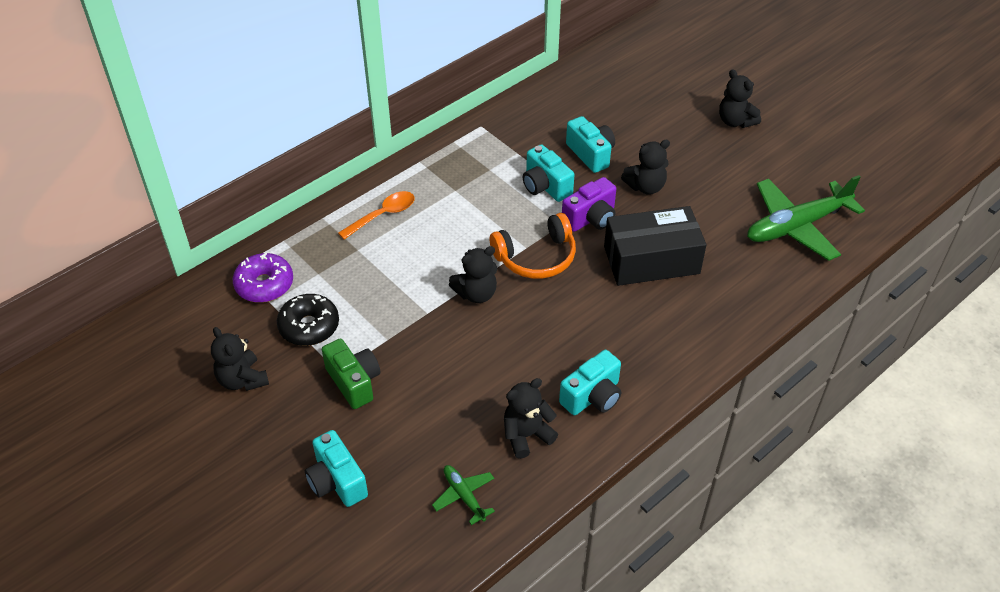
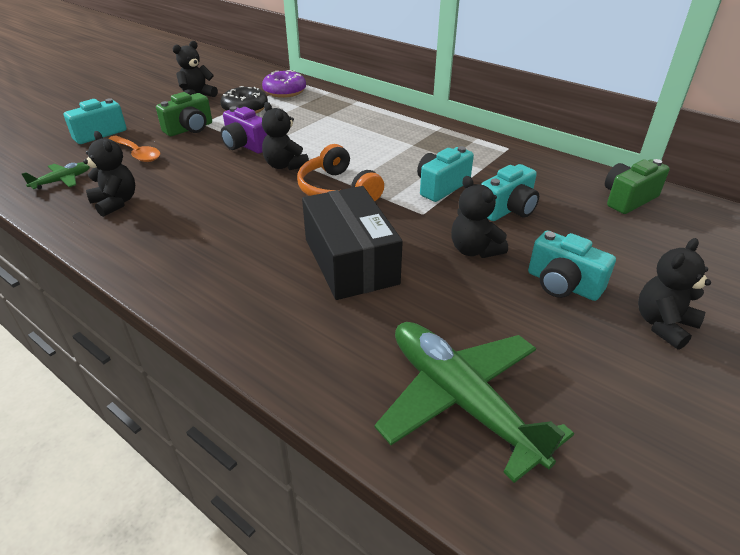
camera: 80 degrees right, 10 degrees down
orange spoon [338,191,415,239] -> orange spoon moved to [108,136,160,162]
turquoise camera [559,350,621,415] -> turquoise camera moved to [528,231,616,301]
purple camera [562,177,616,232] -> purple camera moved to [221,106,267,154]
none -> green camera [605,159,670,214]

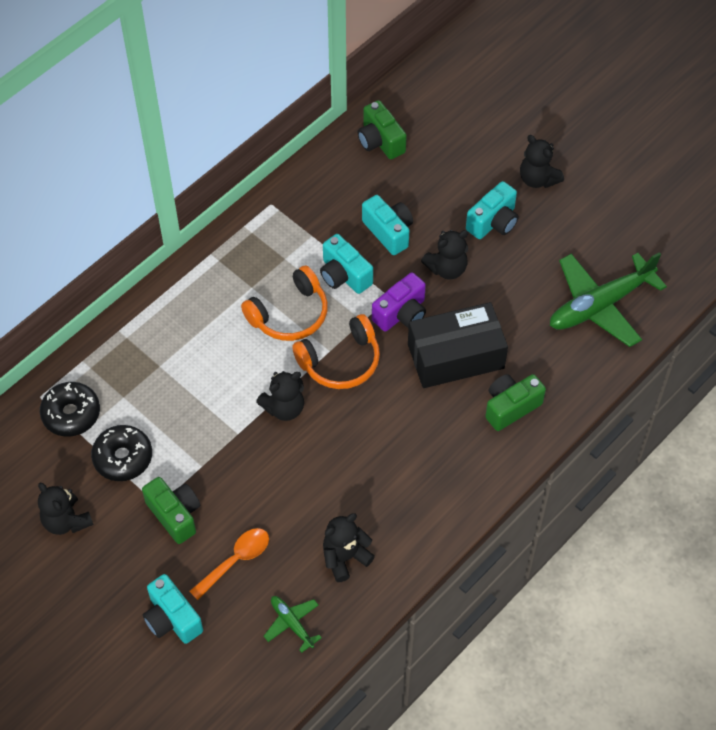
camera: 85 degrees left, 20 degrees up
purple camera [221,106,267,154] -> purple camera moved to [372,273,426,331]
purple donut [262,70,306,98] -> black donut [40,382,100,437]
none -> orange headphones [241,266,328,341]
none -> green camera [485,374,546,431]

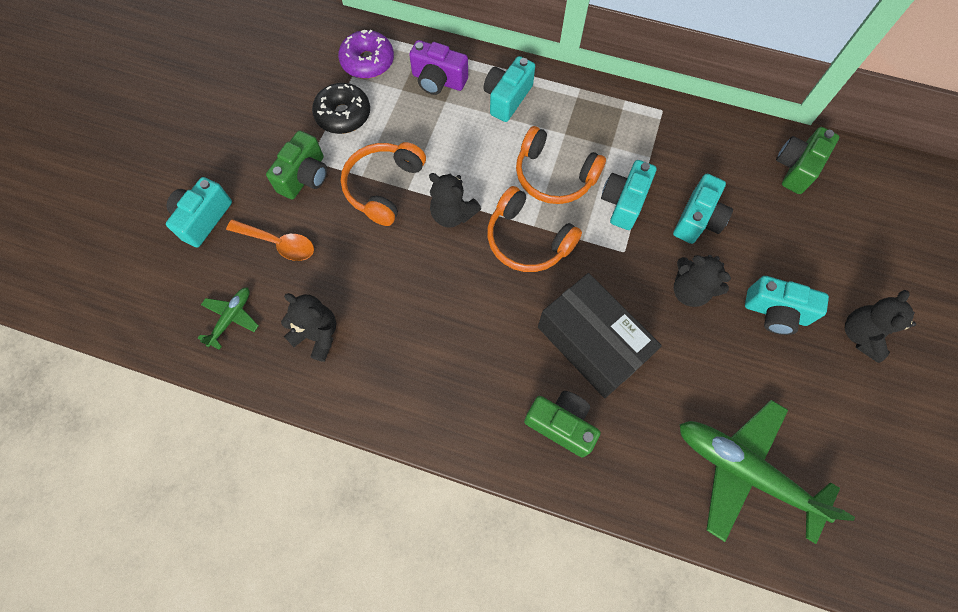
camera: 65 degrees right, 10 degrees up
black teddy bear [38,483,94,535] -> none
black donut [40,382,100,437] -> purple donut [338,30,394,79]
purple camera [372,273,426,331] -> purple camera moved to [409,40,468,95]
none -> orange headphones [341,142,426,226]
none -> turquoise camera [484,56,535,122]

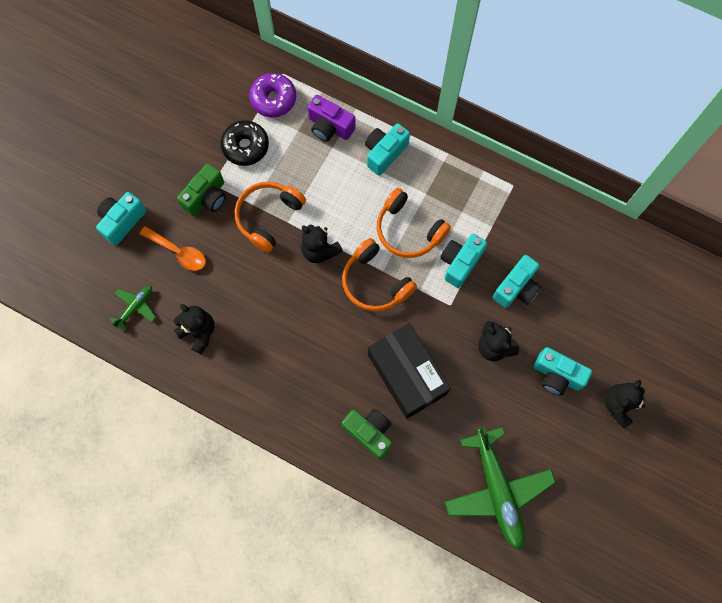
camera: 10 degrees right, 5 degrees up
green plane [680,400,855,544] -> green plane turned 150 degrees counterclockwise [445,426,556,550]
green camera [776,127,839,194] -> none

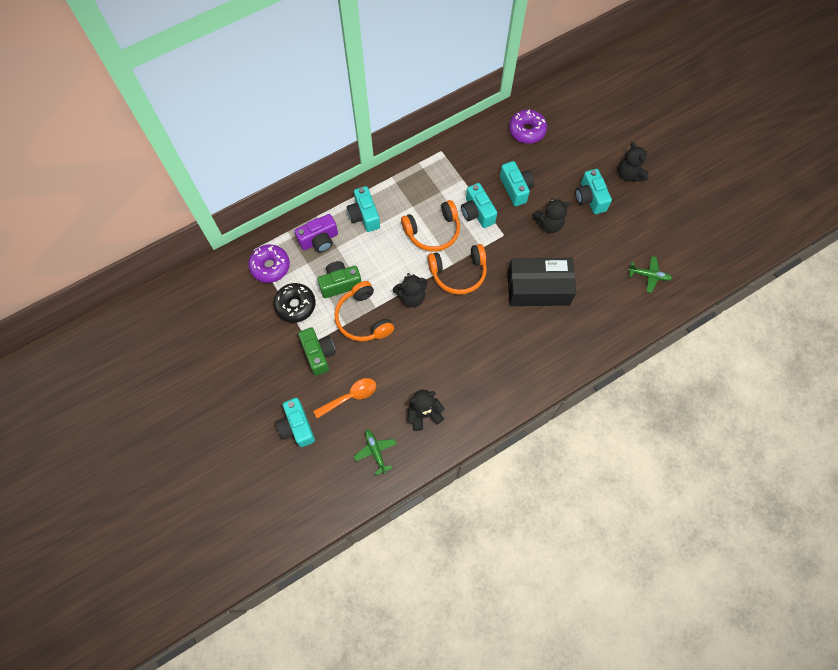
camera: 60 degrees left, 5 degrees down
green camera [341,409,393,459] -> green camera moved to [317,261,362,298]
green plane [445,426,556,550] -> green plane [628,256,672,293], size x0.47
turquoise camera [534,347,592,396] -> turquoise camera turned 105 degrees clockwise [575,169,612,214]
none -> purple donut [509,109,547,143]

